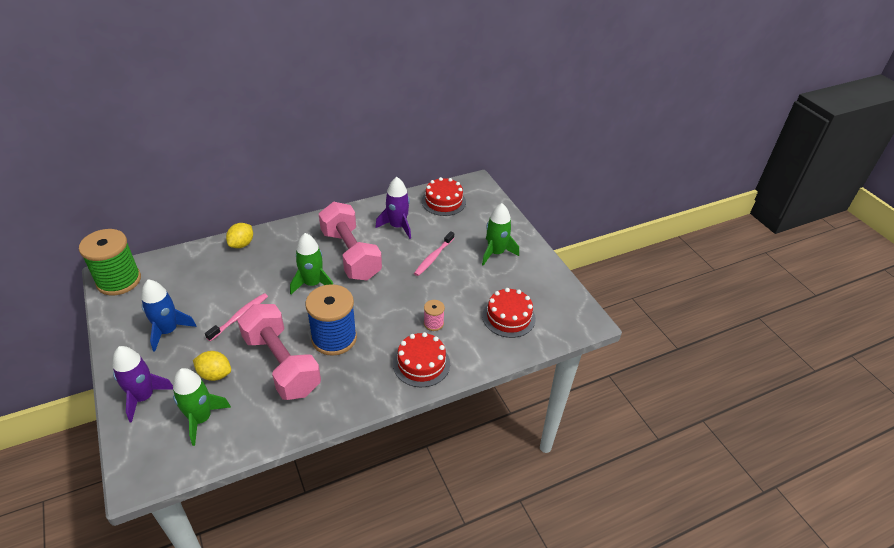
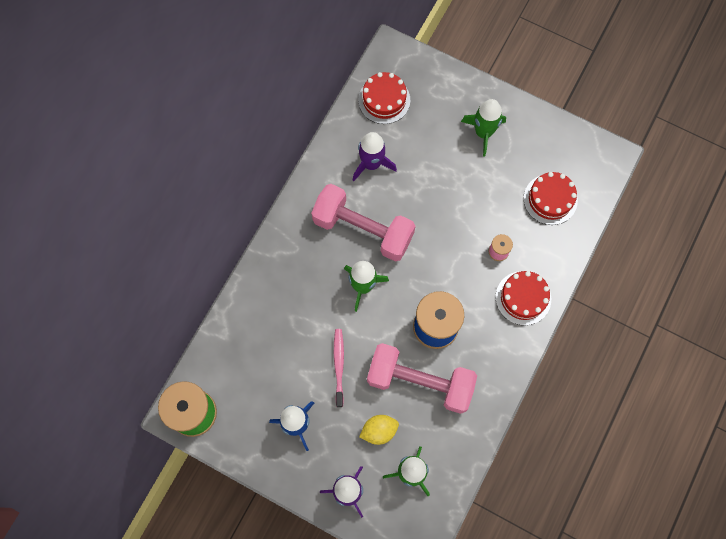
camera: 35 degrees left, 30 degrees up
yellow lemon [226,223,253,248] -> none
pink toothbrush [414,231,454,276] -> none

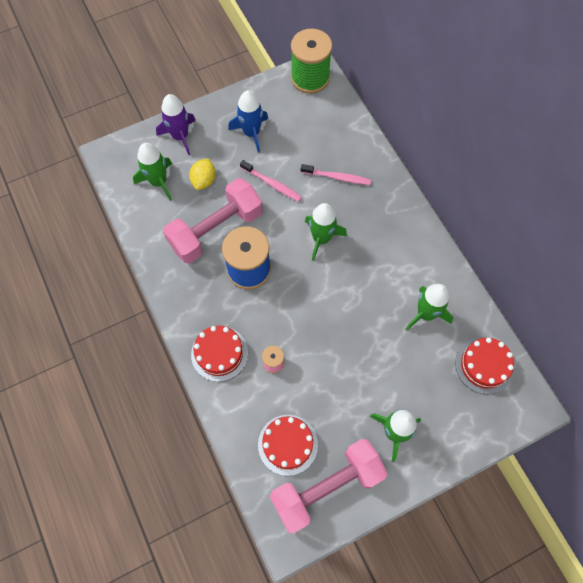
camera: 125 degrees right, 5 degrees down
pink dumbbell [311,184,415,262] -> pink dumbbell moved to [269,439,388,533]
purple rocket [353,132,397,181] -> green rocket [406,284,454,330]
none -> pink toothbrush [301,164,371,185]

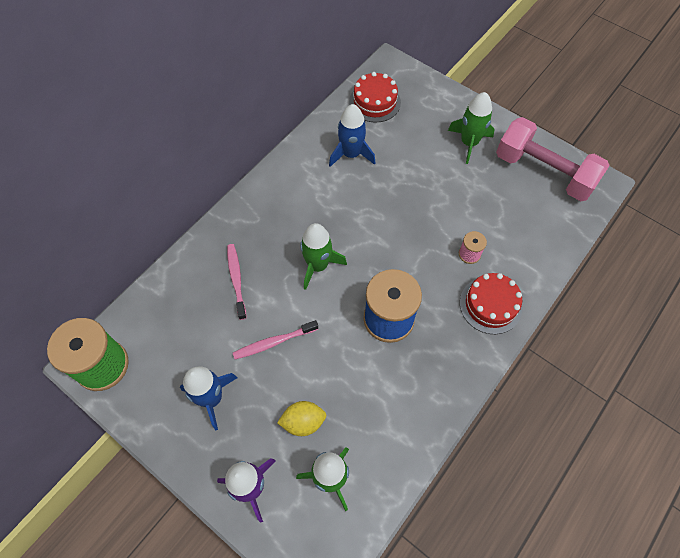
camera: 115 degrees left, 5 degrees down
pink dumbbell [163,178,263,264] -> none
pink toothbrush [240,160,302,202] -> pink toothbrush turned 120 degrees counterclockwise [233,320,318,359]
red cake [258,415,318,476] -> none
green rocket [406,284,454,330] -> blue rocket [329,104,375,167]

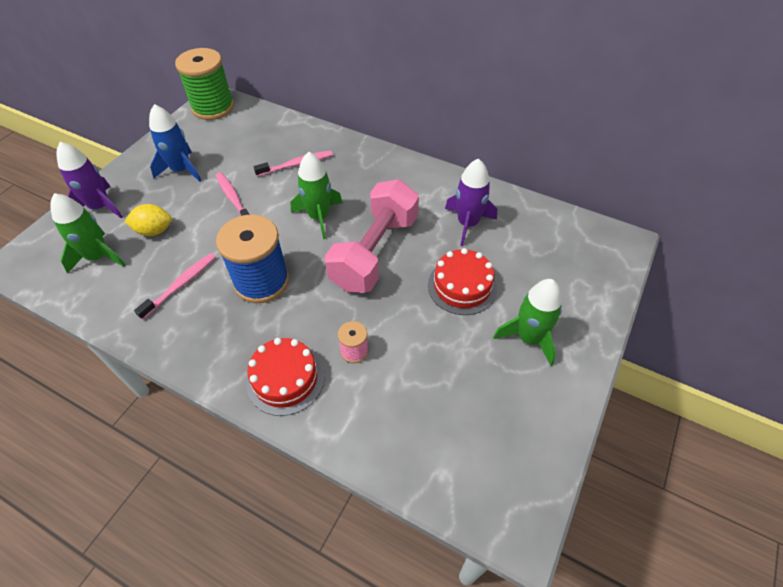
camera: 80 degrees right, 10 degrees down
yellow lemon [277,401,327,436] -> yellow lemon turned 75 degrees counterclockwise [124,204,172,236]
blue rocket [329,104,375,167] -> purple rocket [445,158,497,246]
red cake [349,72,401,122] -> red cake moved to [428,248,497,315]
pink dumbbell [496,117,610,201] -> pink dumbbell moved to [324,179,419,293]
none -> pink toothbrush [134,253,216,320]

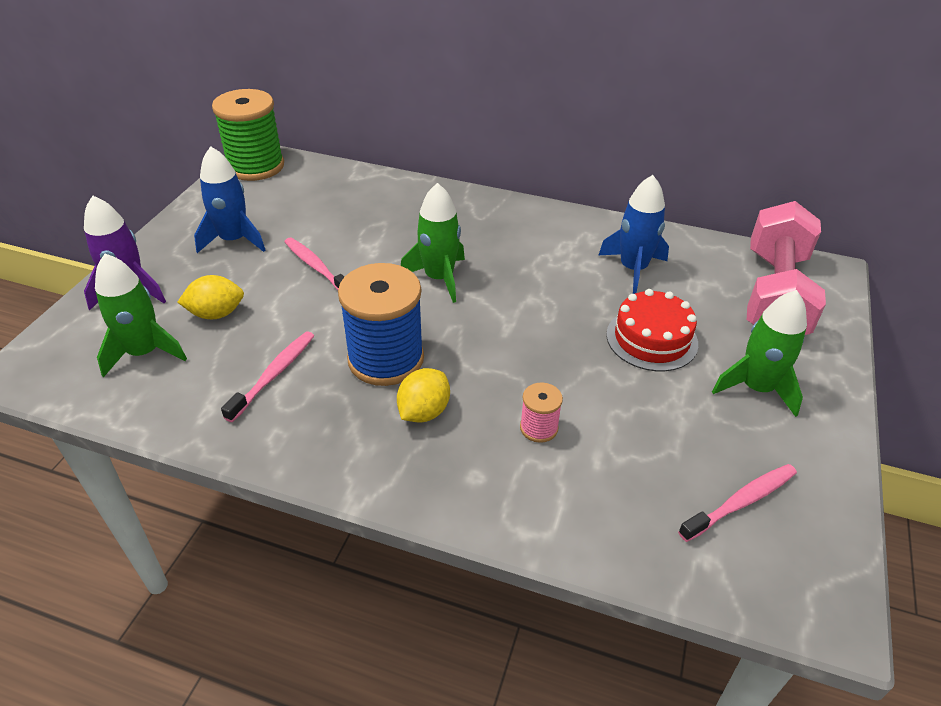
camera: 10 degrees left, 10 degrees down
red cake [246,338,325,416] -> none
pink toothbrush [253,150,333,177] -> pink toothbrush moved to [678,464,797,542]
pink dumbbell [324,179,419,293] -> pink dumbbell moved to [747,201,826,335]
purple rocket [445,158,497,246] -> blue rocket [599,175,669,294]
none -> yellow lemon [397,368,450,423]

